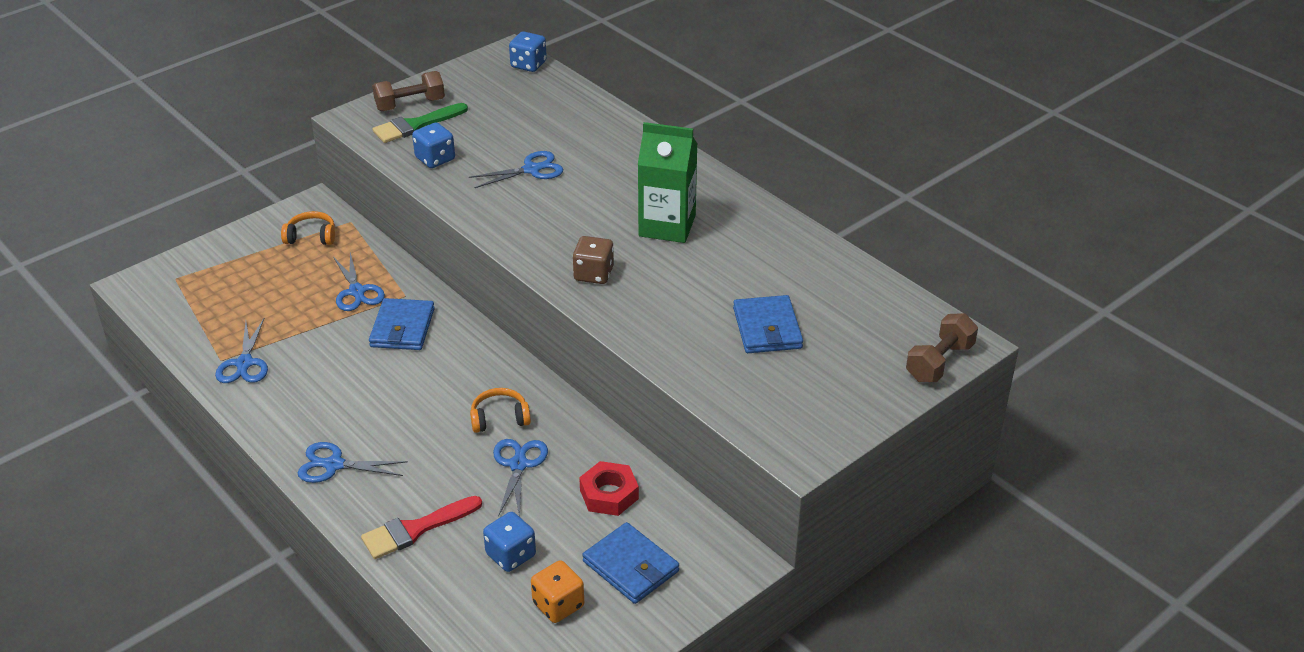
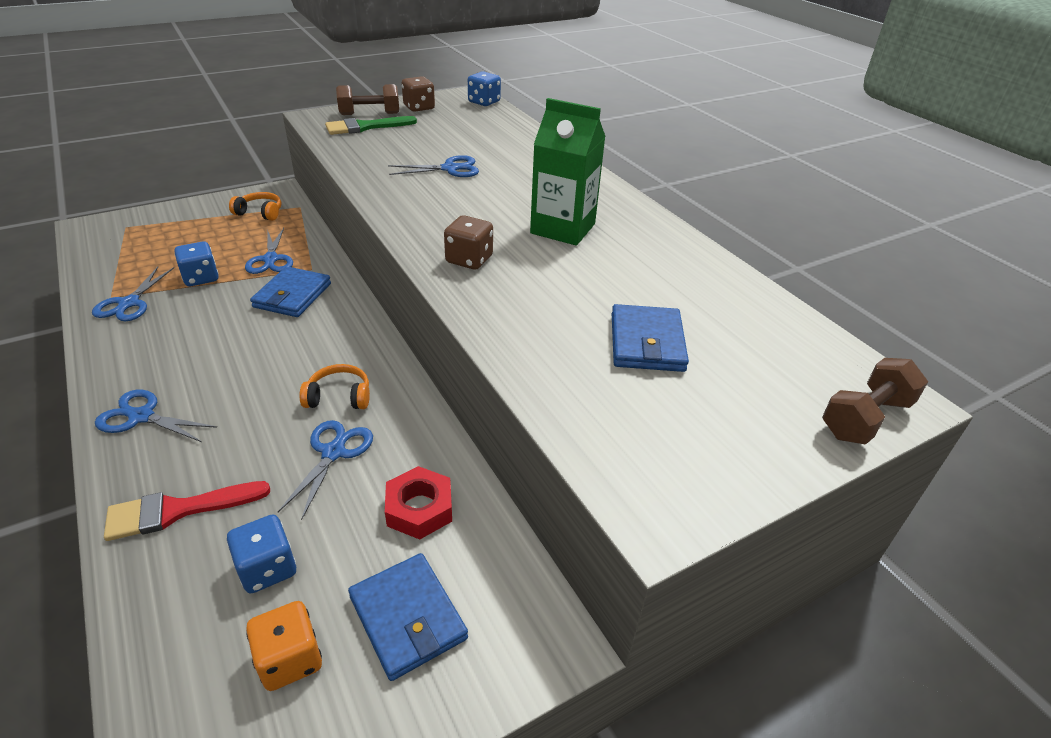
camera: 10 degrees right, 0 degrees up
blue dice [412,122,455,168] -> blue dice moved to [175,241,219,286]
none -> brown dice [402,76,435,112]

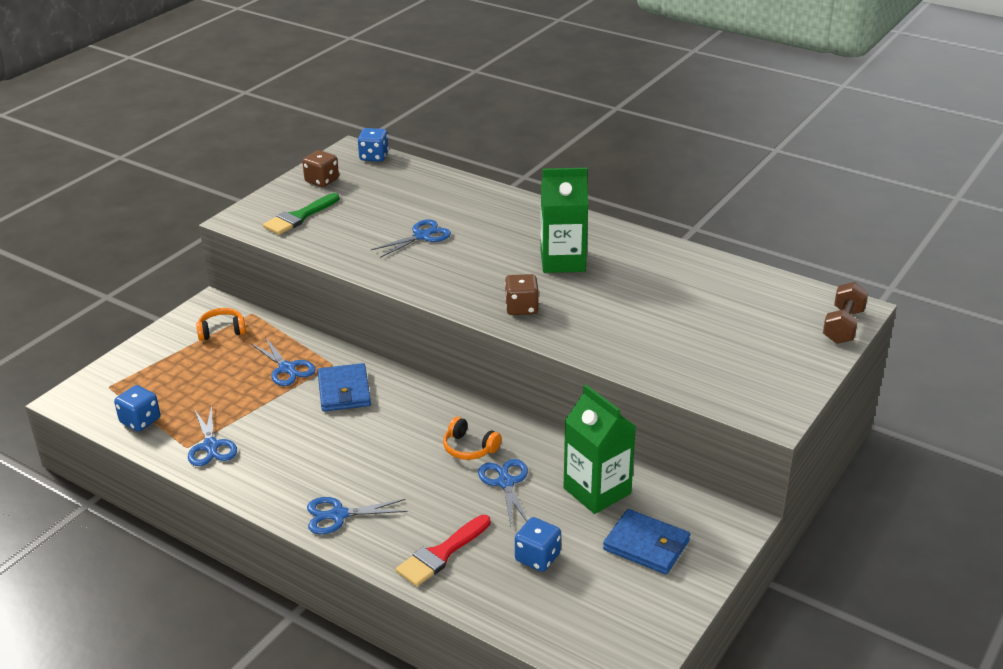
camera: 25 degrees left, 5 degrees down
blue dice [175,241,219,286] -> blue dice moved to [114,385,160,431]
orange dice [246,601,322,691] -> none
orange headphones [299,364,370,409] -> orange headphones turned 120 degrees counterclockwise [443,417,502,460]
brown dumbbell [336,84,399,115] -> none
red nut [385,466,452,539] -> green carton [563,385,636,514]
blue wallet [612,304,689,372] -> none

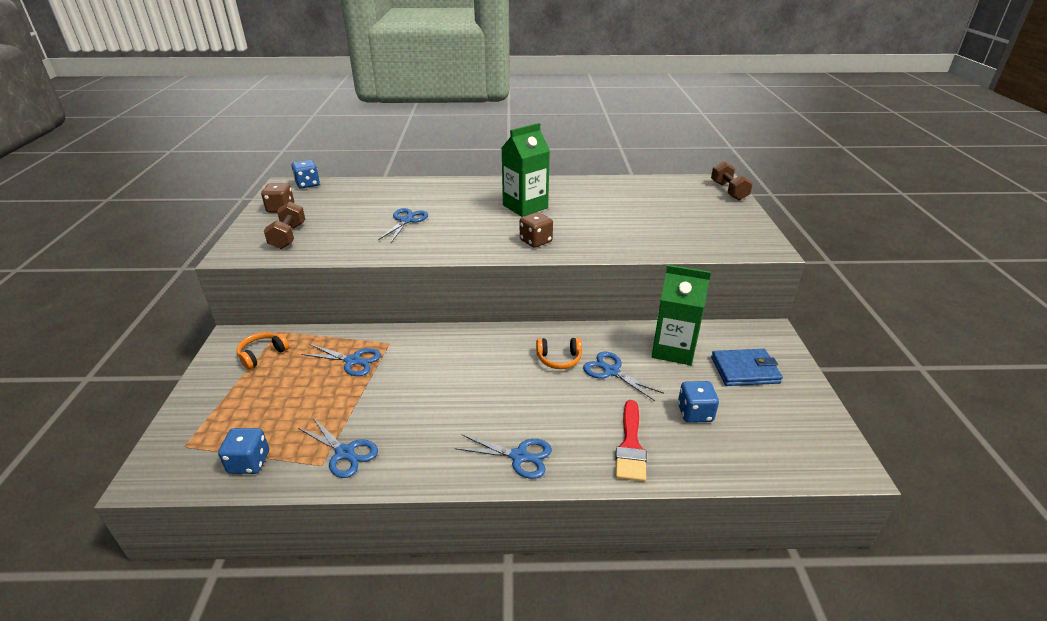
camera: 35 degrees left, 0 degrees up
green brush [263,193,340,235] -> brown dumbbell [264,201,305,249]
blue scissors [307,497,408,534] -> blue scissors turned 120 degrees counterclockwise [455,434,552,479]
blue wallet [317,363,371,411] -> none

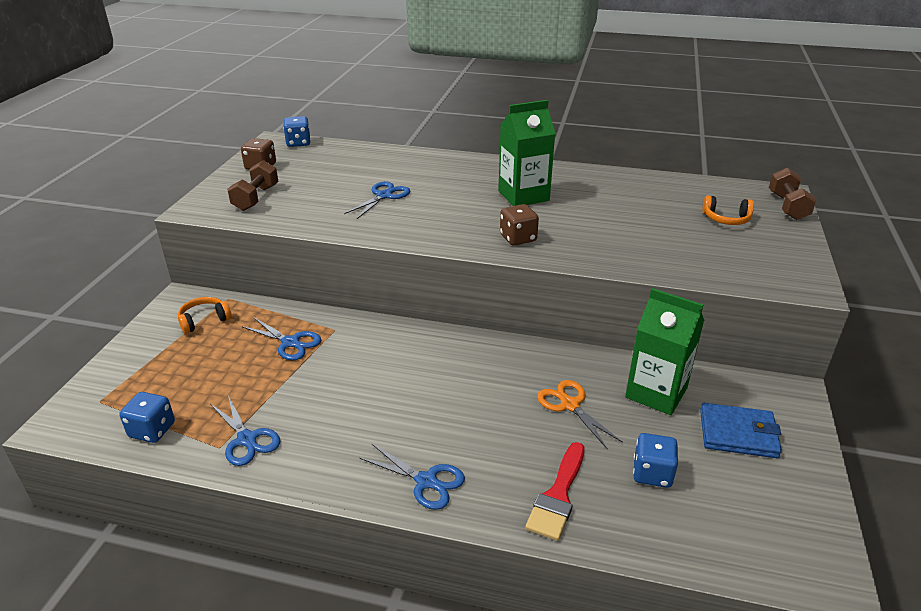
camera: 15 degrees right, 0 degrees up
orange headphones [536,338,582,369] -> orange headphones moved to [702,195,754,225]
blue scissors [583,352,664,401] -> orange scissors [537,380,623,450]

